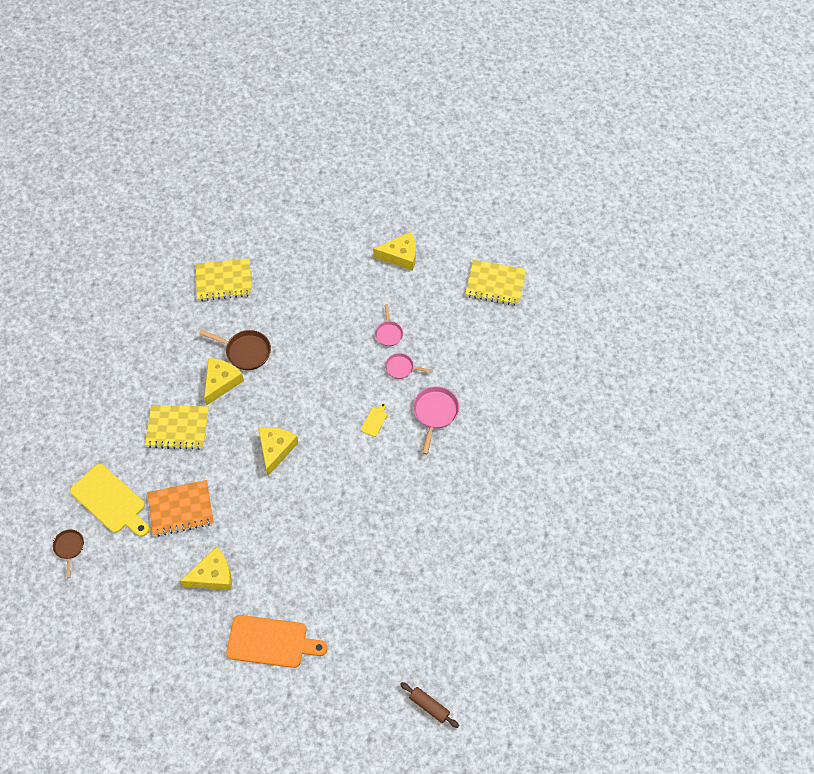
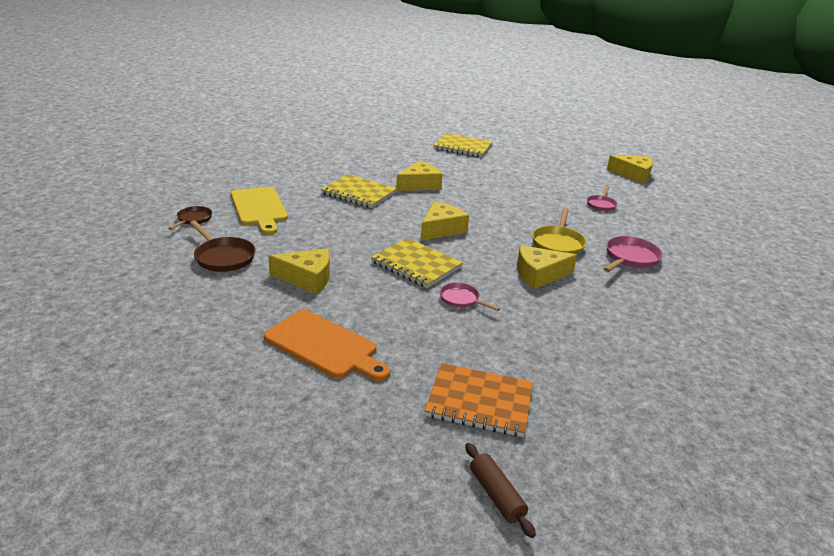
camera: 25 degrees right, 30 degrees down
orange notebook [147,480,214,536] -> orange notebook moved to [425,363,533,437]
brown pan [199,330,271,370] -> brown pan moved to [190,221,255,272]
yellow cutting board [361,403,387,437] -> yellow pan [532,208,587,254]
pink pan [385,353,433,379] -> pink pan moved to [440,283,500,311]
yellow notebook [465,260,526,306] -> yellow notebook moved to [371,238,463,288]
none -> yellow cheese [517,245,577,289]

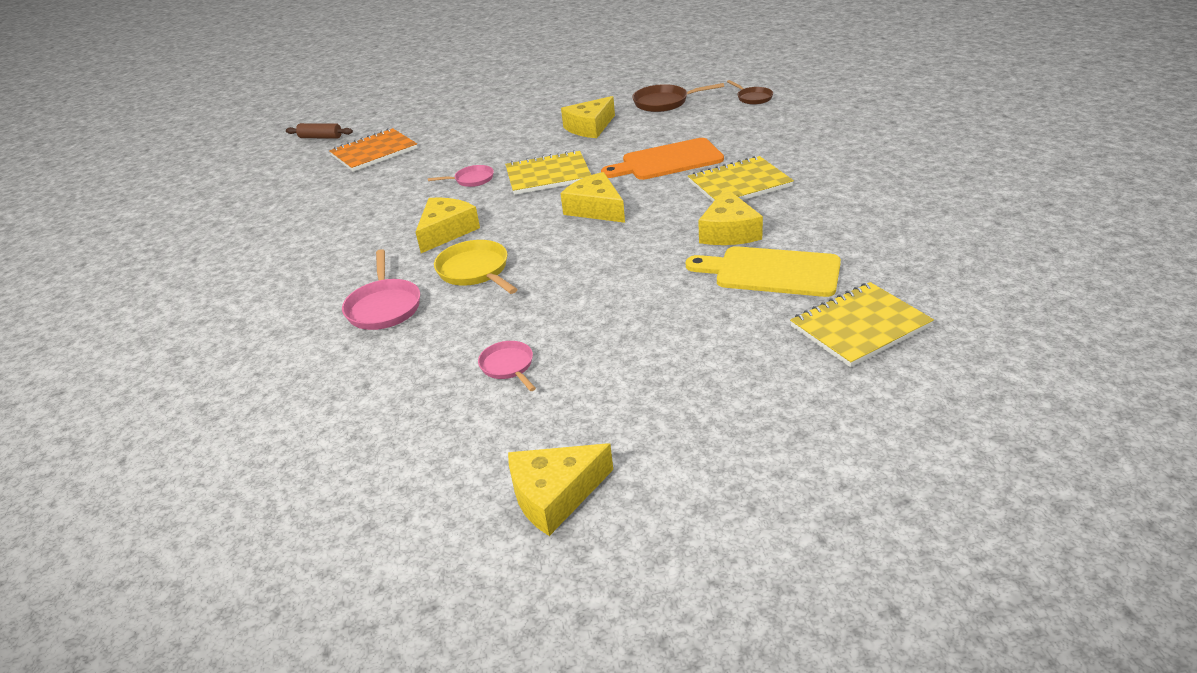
camera: 135 degrees right, 5 degrees up
yellow cutting board [231,187,288,235] -> yellow cutting board moved to [686,246,841,297]
orange cutting board [264,310,390,381] -> orange cutting board moved to [601,138,724,180]
yellow cheese [421,201,469,240] -> yellow cheese turned 150 degrees clockwise [560,172,625,223]

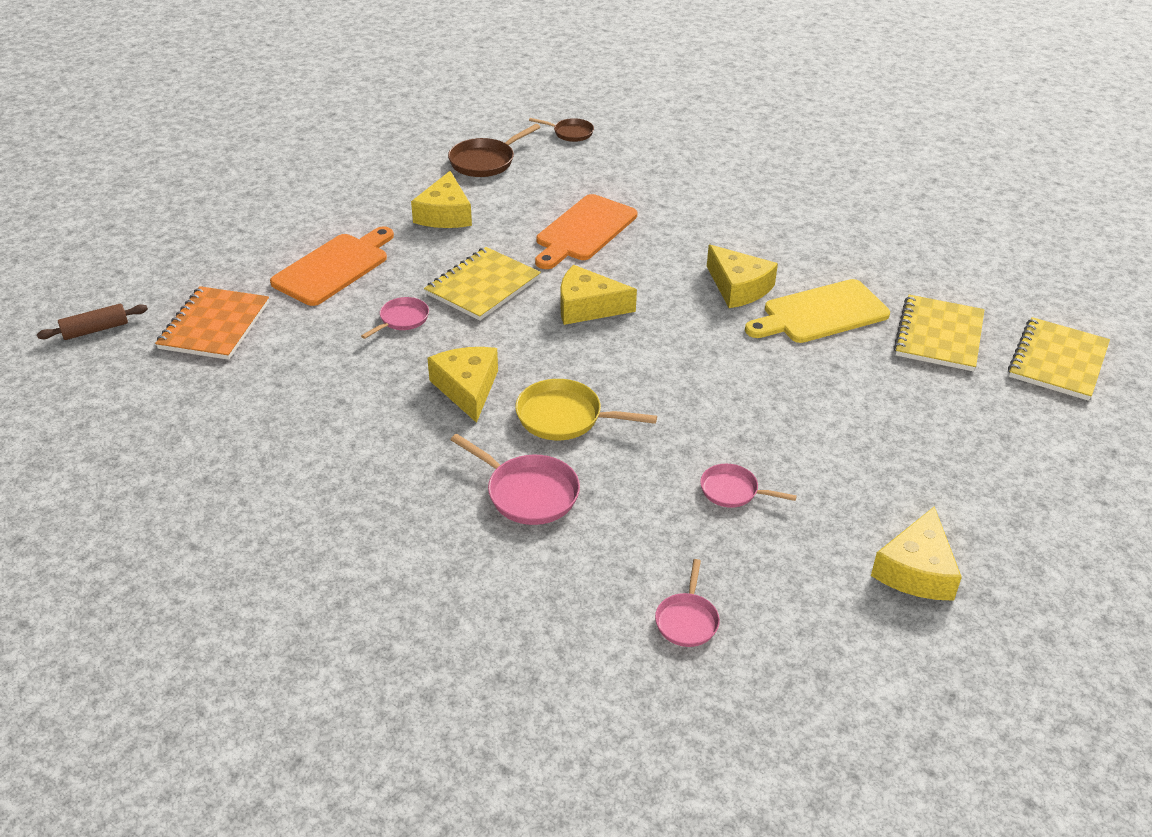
camera: 45 degrees left, 5 degrees up
yellow notebook [688,156,794,202] -> yellow notebook moved to [1008,317,1110,401]
none -> orange cutting board [270,226,394,306]
none -> pink pan [655,559,720,647]

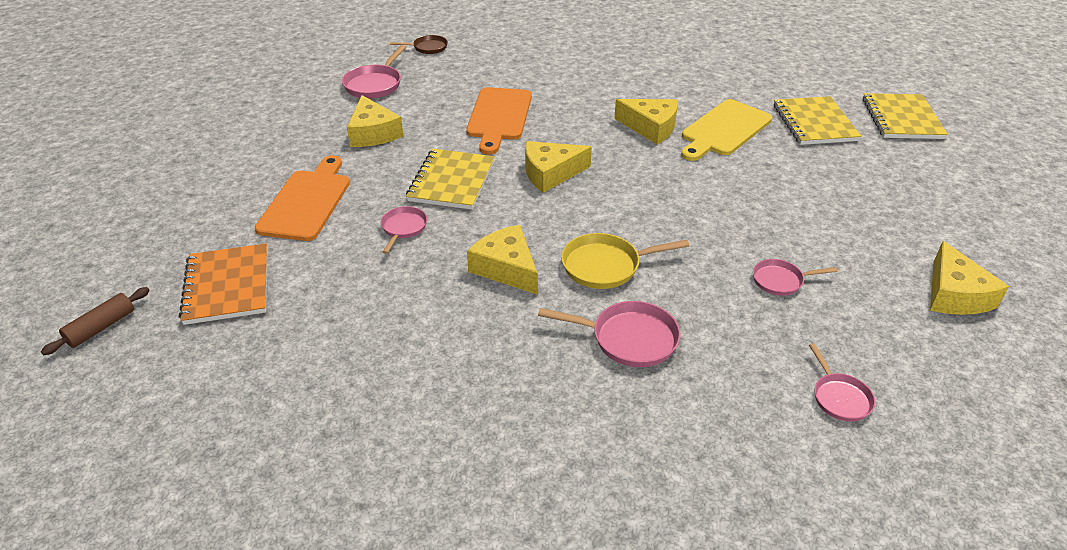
camera: 25 degrees left, 0 degrees up
brown pan [448,124,540,177] -> pink pan [342,45,406,99]

